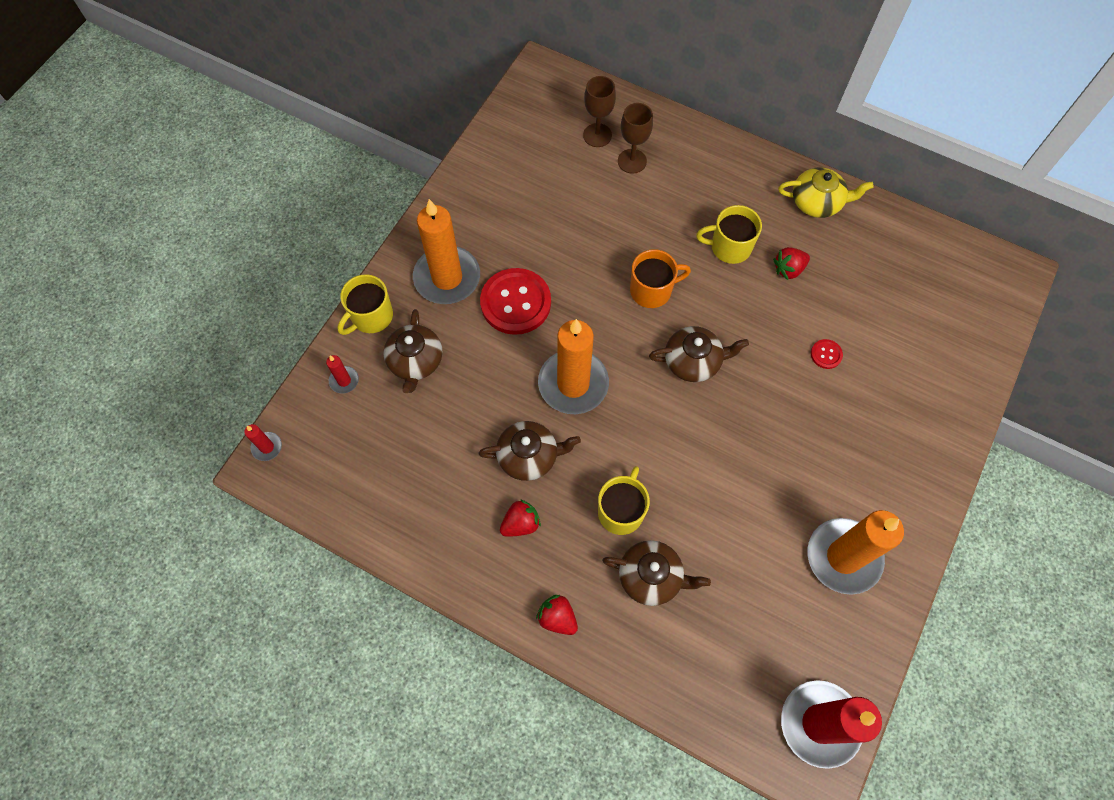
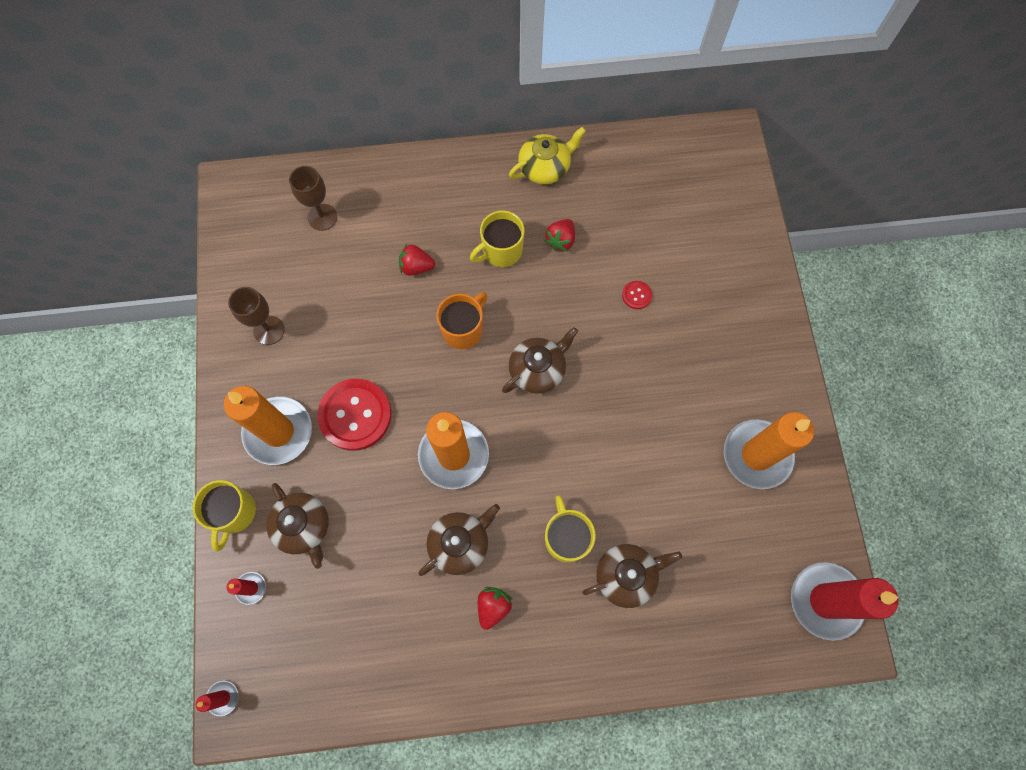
camera: 35 degrees left, 5 degrees up
red strawberry [536,595,578,635] -> red strawberry moved to [399,244,435,276]
brown goblet [618,103,653,174] -> brown goblet moved to [228,287,285,345]

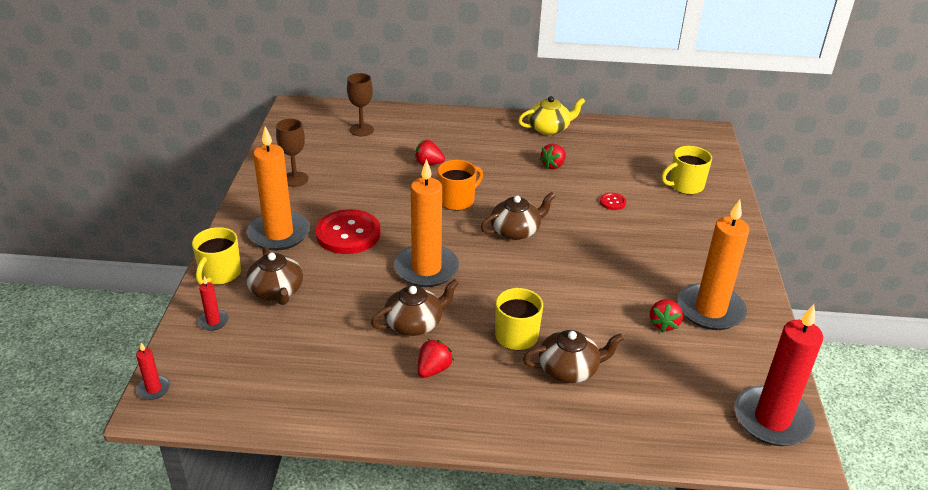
camera: 10 degrees right, 35 degrees down
yellow mug [470,211,525,267] -> yellow mug moved to [661,146,712,195]
none -> red strawberry [650,299,683,332]

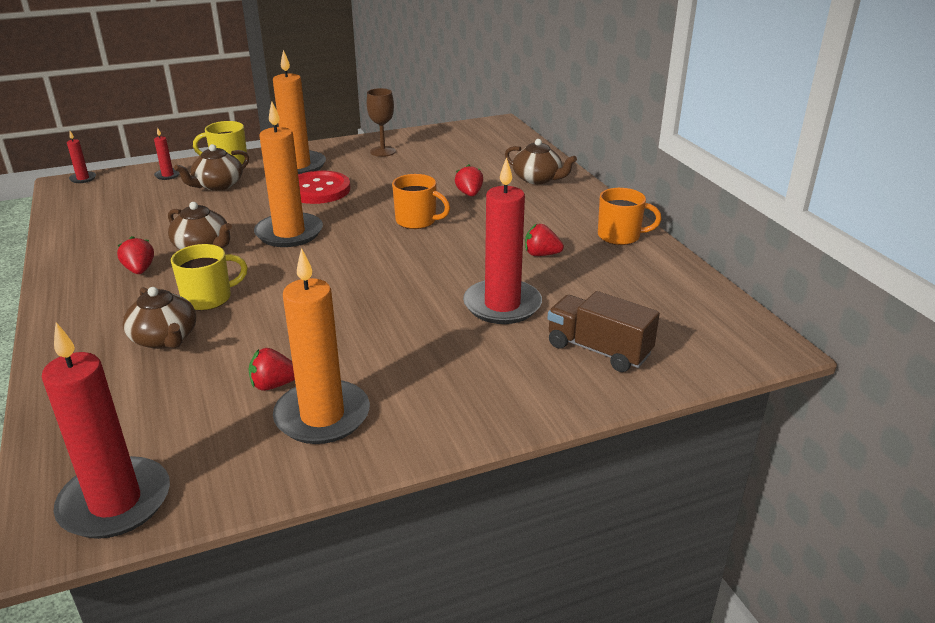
camera: 65 degrees right, 5 degrees down
brown goblet [347,73,374,136] -> none
red strawberry [418,339,454,378] -> red strawberry turned 120 degrees counterclockwise [117,236,154,274]
brown teapot [481,192,555,240] -> brown teapot moved to [505,139,577,184]
yellow teapot [518,96,585,135] -> orange mug [598,188,662,245]
red button [600,193,626,210] -> red candle [463,157,542,324]
yellow mug [661,146,712,195] -> brown truck [548,291,660,372]

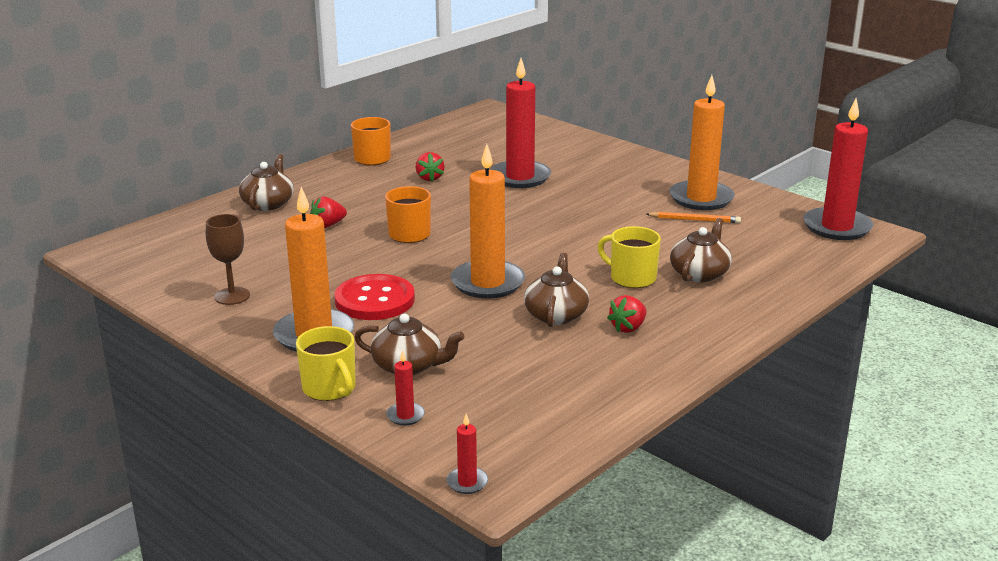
camera: 115 degrees left, 5 degrees down
red strawberry [248,348,295,391] -> orange pencil [646,212,741,223]
brown truck [548,291,660,372] -> none

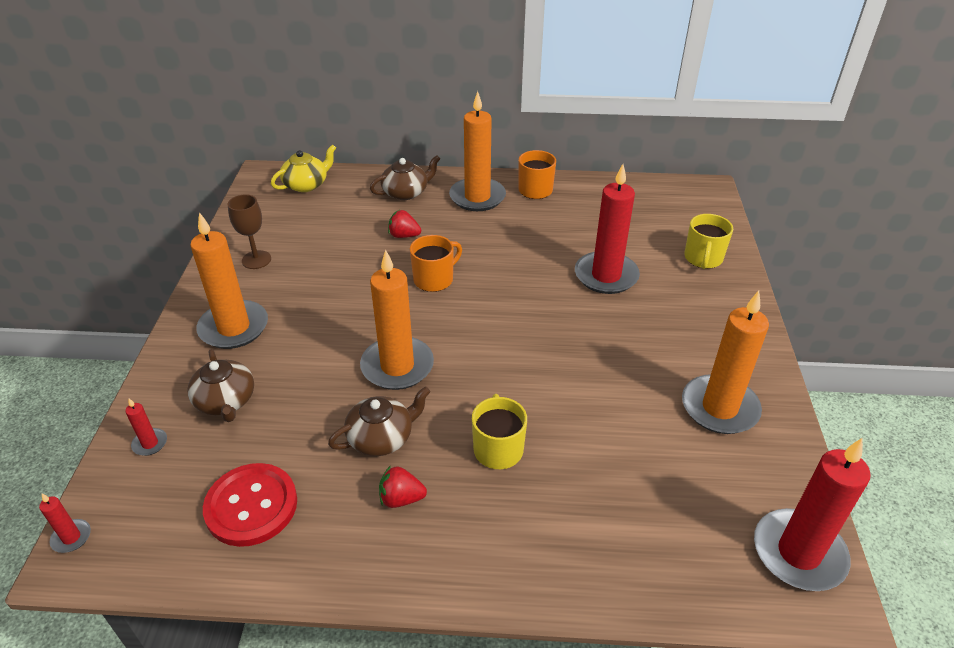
camera: 50 degrees right, 15 degrees up
yellow mug [296,326,356,401] -> yellow mug moved to [684,214,733,269]
red button [334,274,415,320] -> red button moved to [203,463,297,547]
red strawberry [416,152,445,182] -> none
orange pencil [646,212,741,223] -> none
brown teapot [670,218,732,282] -> none
none -> yellow teapot [271,144,336,192]
none -> orange candle [449,91,506,211]

